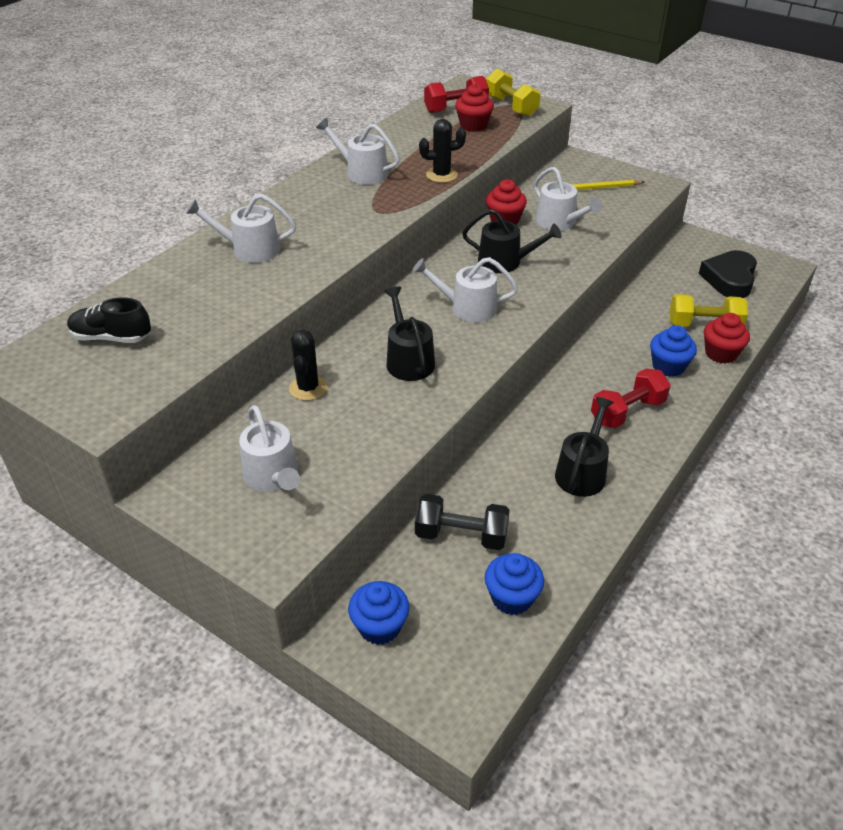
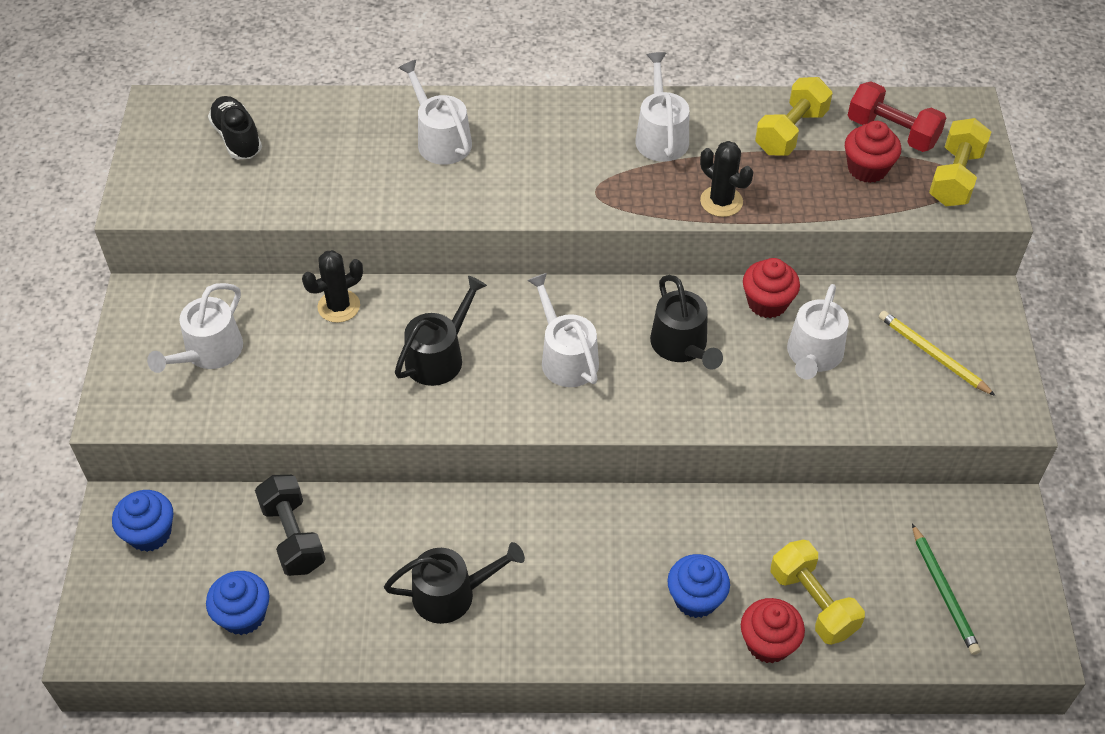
camera: 55 degrees right, 10 degrees up
red dumbbell [591,368,671,428] -> none
black heart [699,250,757,298] -> green pencil [912,524,981,655]
none -> yellow dumbbell [755,77,833,155]

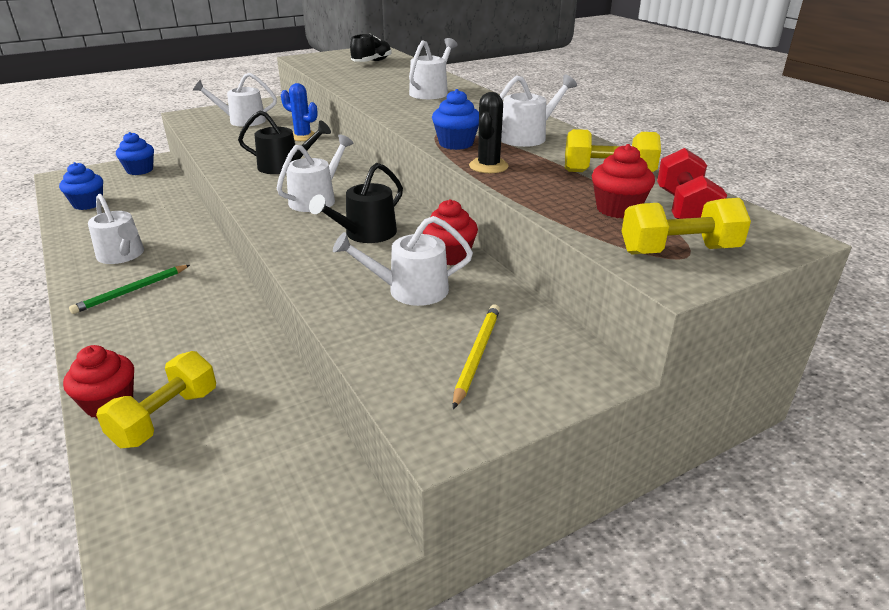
camera: 60 degrees right, 20 degrees down
black dumbbell [255,475,325,576] -> none
black cactus [302,250,363,323] -> blue cactus [281,83,318,141]
black watering can [384,542,525,624] -> white watering can [88,194,144,264]
blue cupcake [667,554,730,618] -> blue cupcake moved to [432,89,479,150]
green pencil [912,524,981,655] -> green pencil moved to [69,265,190,314]

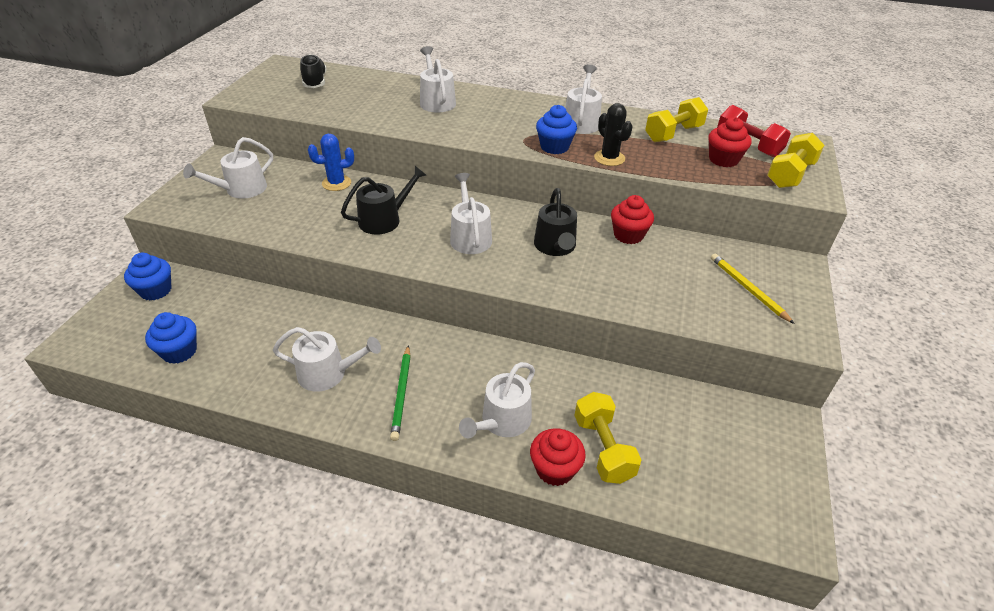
camera: 45 degrees left, 10 degrees up
white watering can [333,216,473,306] -> white watering can moved to [459,362,535,439]

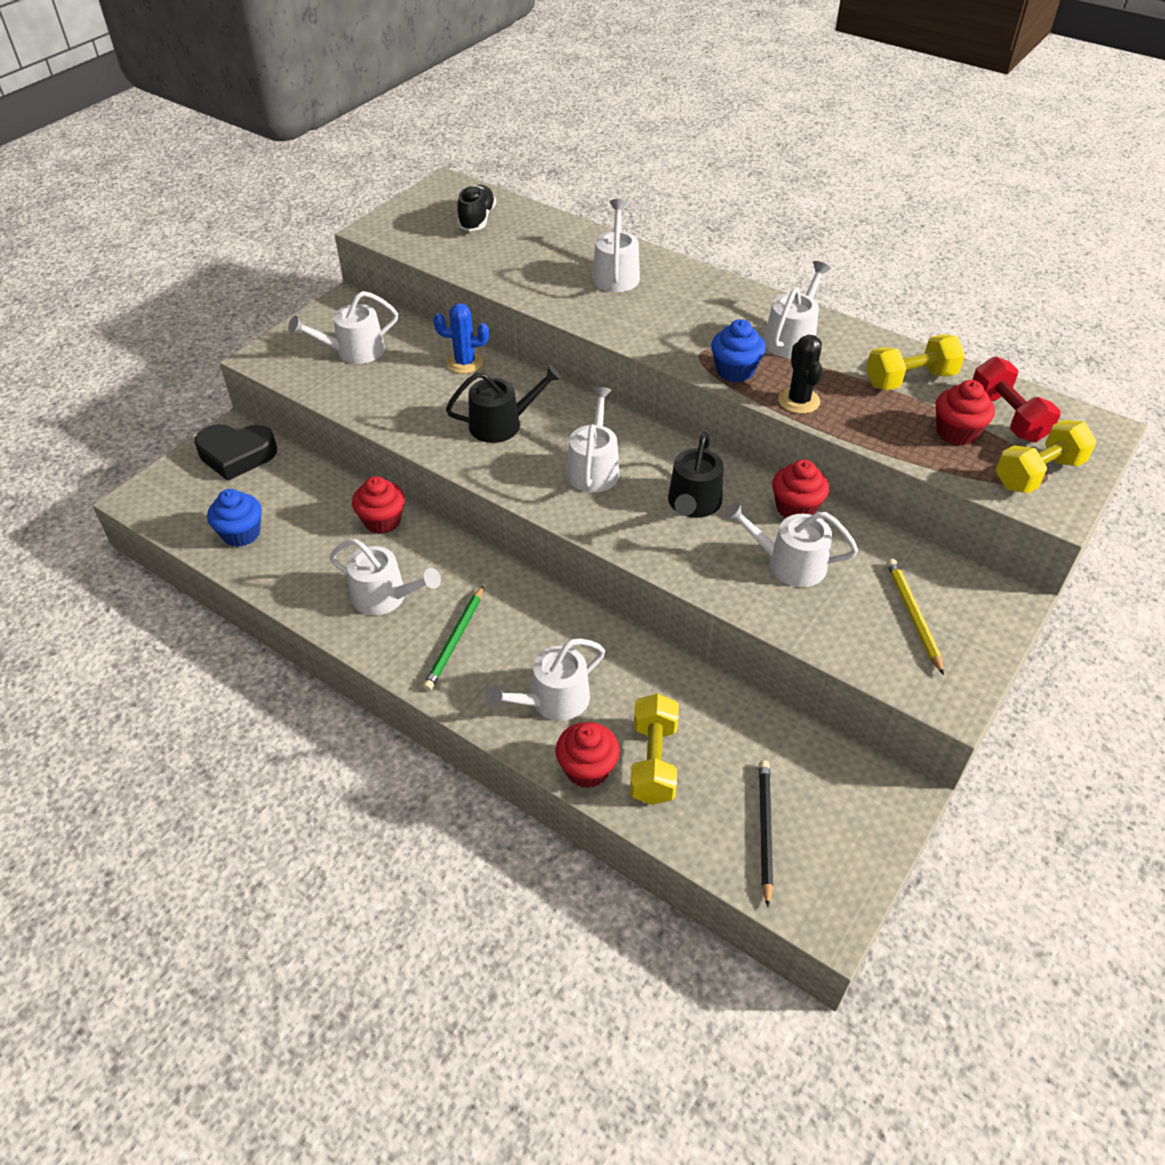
camera: 20 degrees right, 5 degrees up
blue cupcake [124,253,172,300] -> black heart [195,424,277,481]
none -> red cupcake [352,476,405,534]
none -> white watering can [724,501,858,587]
none -> black pencil [759,760,773,907]

